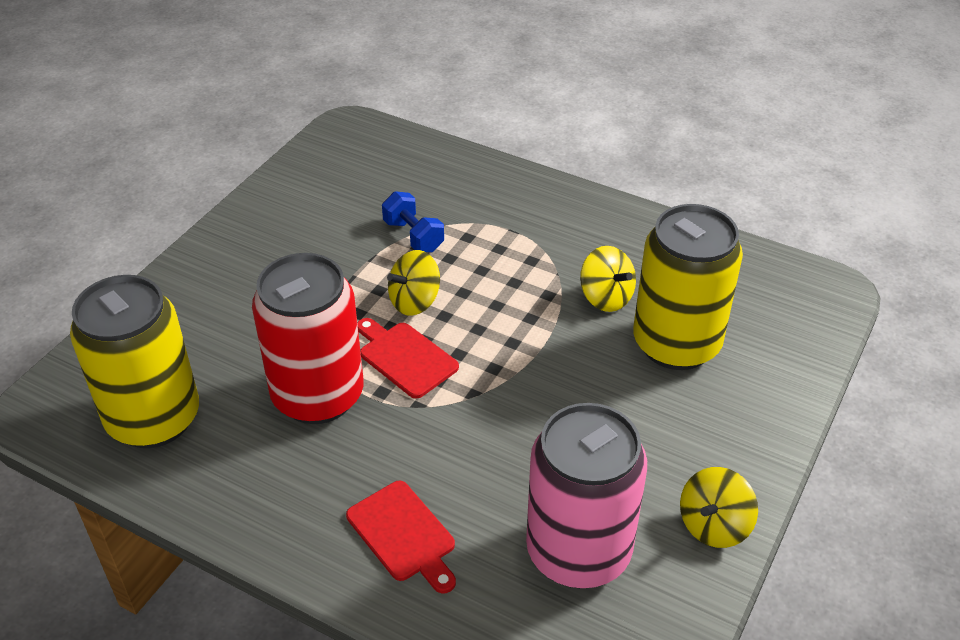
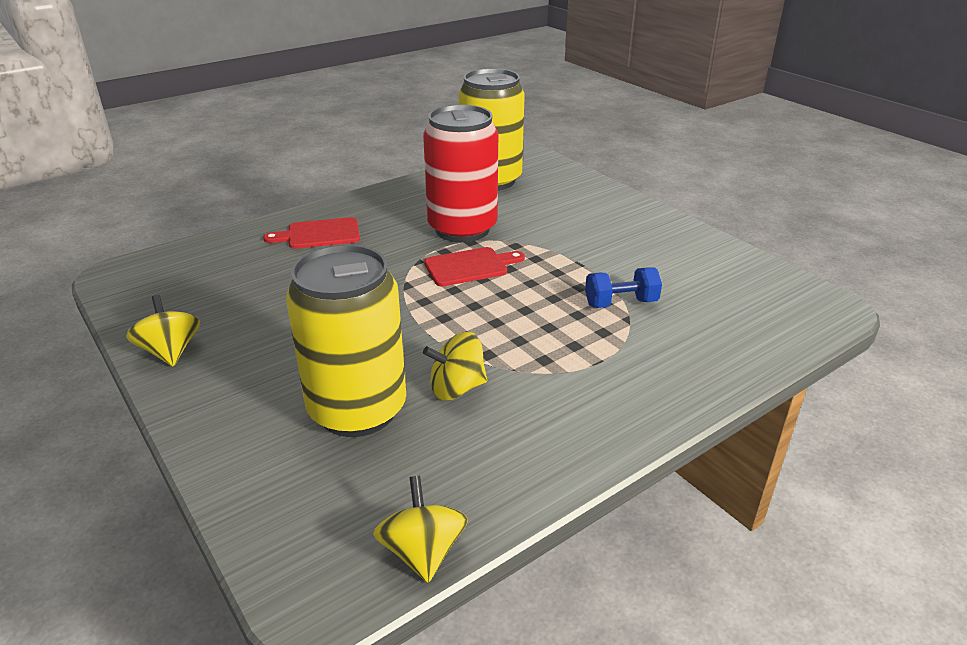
camera: 115 degrees right, 10 degrees down
yellow spinning top [387,250,440,316] -> yellow spinning top moved to [373,476,468,583]
pink can [526,403,647,589] -> none

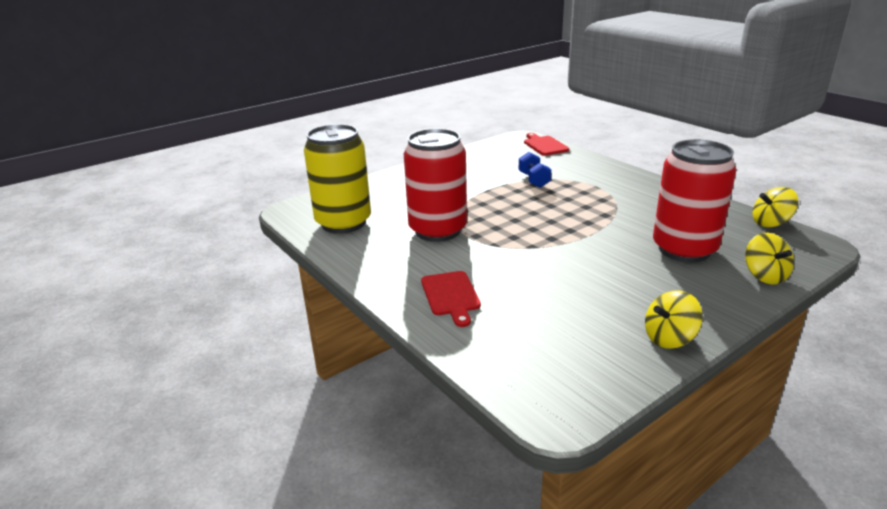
camera: 90 degrees left, 5 degrees down
yellow can [286,244,406,437] -> red can [653,139,736,262]
yellow spinning top [423,332,487,400] -> yellow spinning top moved to [745,233,794,284]
red cutting board [424,247,525,286] -> red cutting board moved to [524,133,569,156]

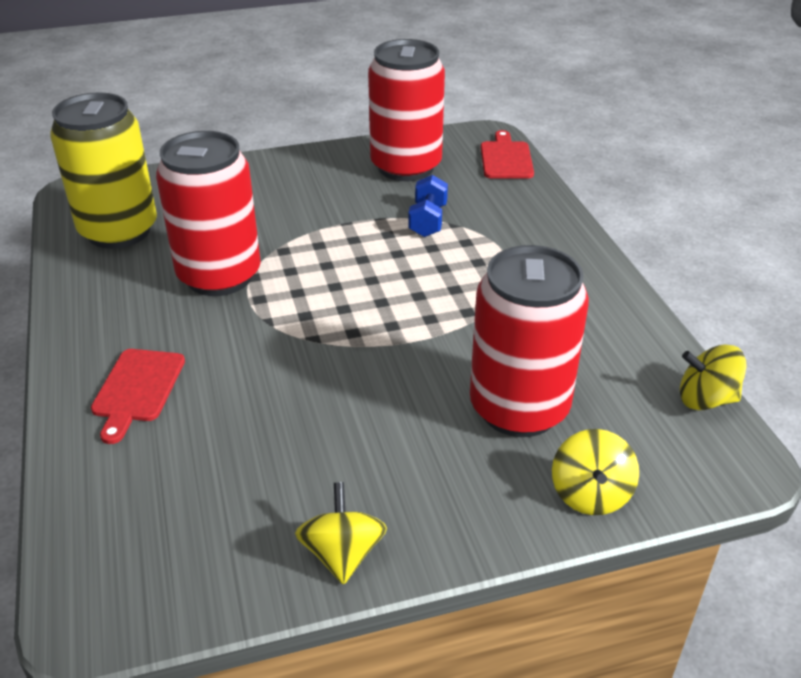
camera: 20 degrees right, 10 degrees up
yellow spinning top [645,290,703,349] -> yellow spinning top turned 90 degrees clockwise [295,482,387,585]
none -> red can [368,39,445,181]

